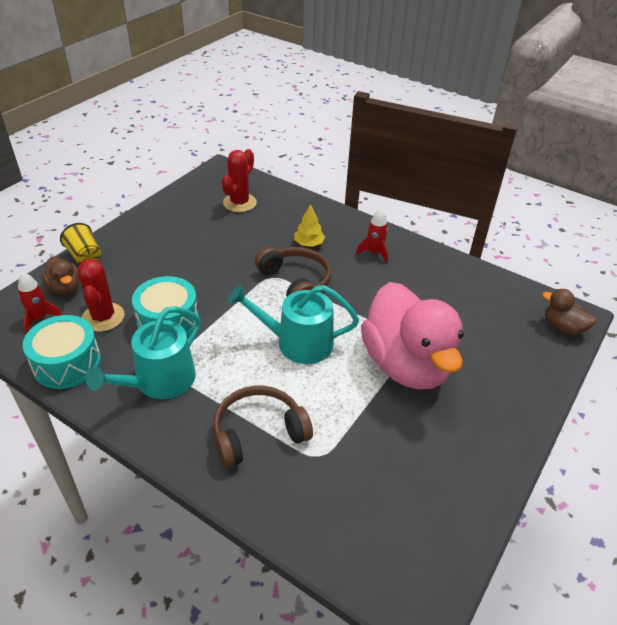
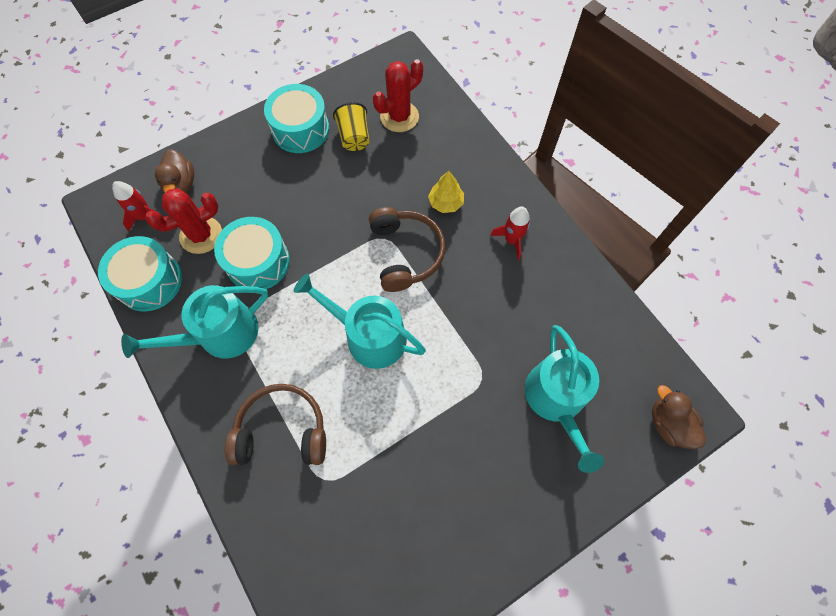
camera: 25 degrees right, 25 degrees up
yellow cup [60,223,101,264] -> yellow cup moved to [333,102,369,151]
red cactus [77,259,125,332] -> red cactus turned 45 degrees clockwise [145,189,222,254]
pink duck [361,282,464,390] -> none
none -> turquoise drum [264,84,329,153]
none -> turquoise watering can [525,325,604,473]

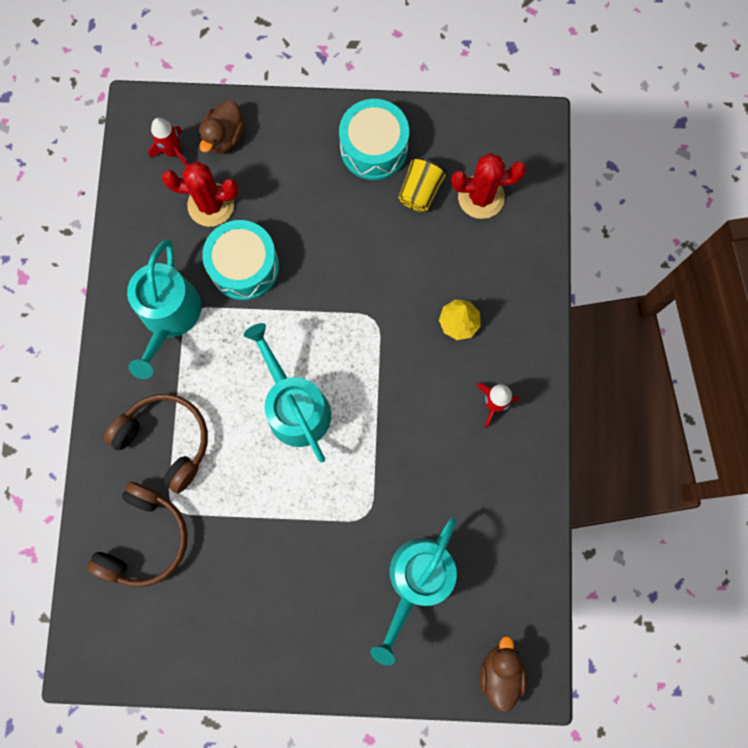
camera: 35 degrees right, 10 degrees up
turquoise drum [98,236,182,311] -> none
turquoise watering can [121,285,268,359] -> turquoise watering can turned 90 degrees counterclockwise [127,239,201,379]
brown headphones [369,207,446,292] -> brown headphones moved to [87,482,188,587]

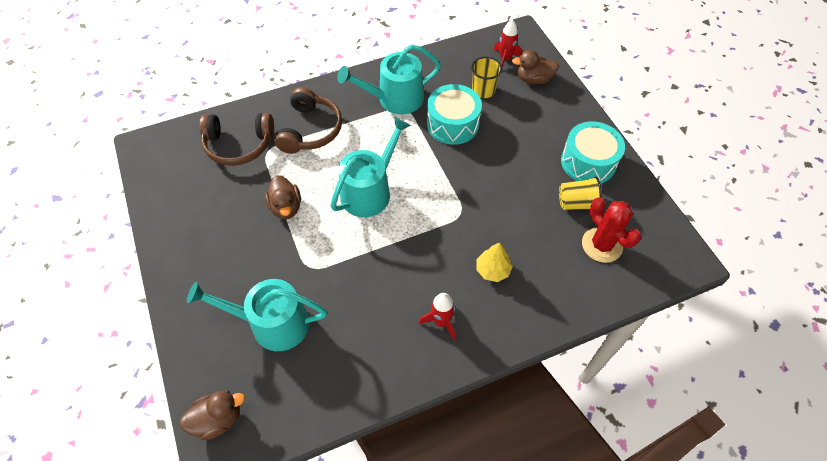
camera: 65 degrees right, 20 degrees down
red cactus [162,161,239,227] -> yellow cup [471,57,502,98]
none -> brown duck [265,175,301,219]

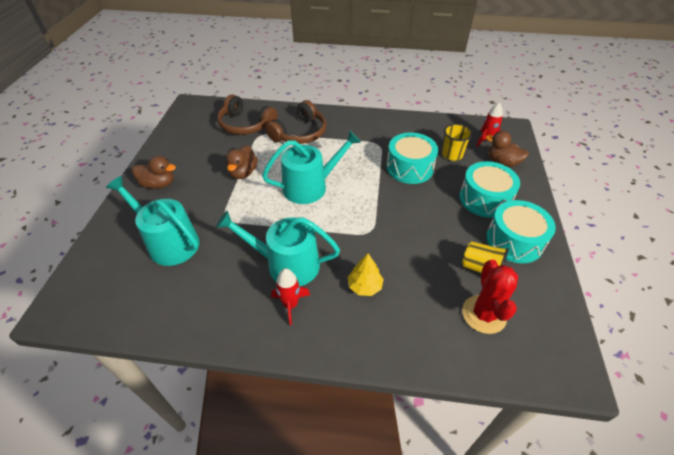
camera: 30 degrees right, 10 degrees down
brown duck [180,391,245,440] -> brown duck moved to [132,156,176,189]
turquoise watering can [337,45,441,114] -> turquoise watering can moved to [216,211,340,286]
none -> turquoise drum [459,161,520,218]

